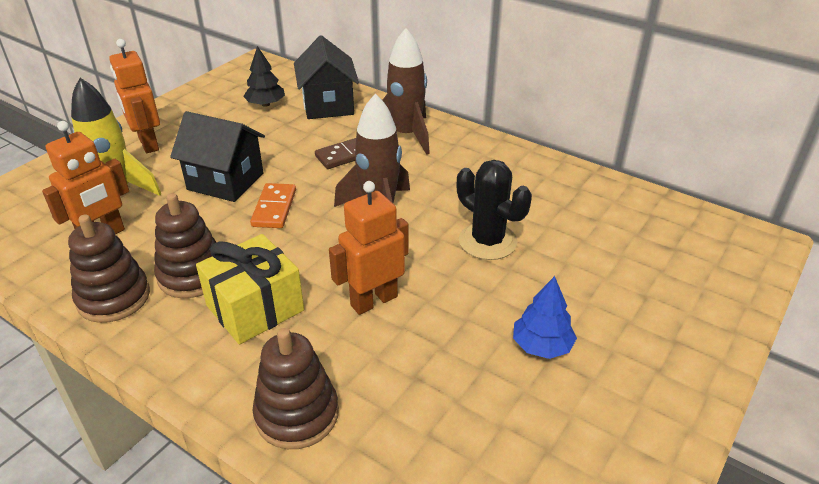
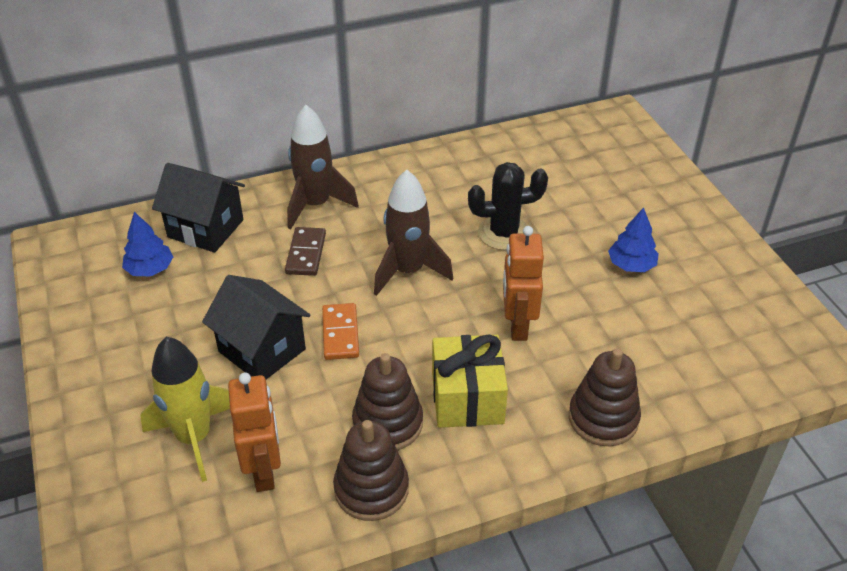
camera: 55 degrees left, 5 degrees up
orange robot [109,39,160,153] -> none
black house [170,111,265,202] -> black house turned 75 degrees clockwise [202,275,310,379]
black tree [243,46,285,107] -> blue tree [122,212,173,276]
orange domino [250,183,296,228] -> orange domino turned 45 degrees clockwise [322,303,359,360]

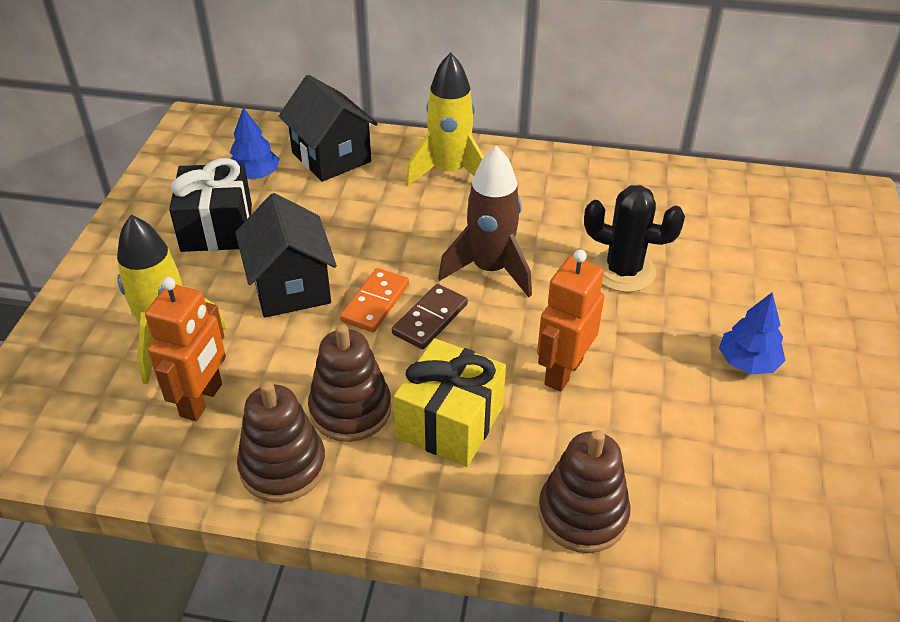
camera: 30 degrees right, 0 degrees up
brown domino [285,227,326,276] -> brown domino moved to [392,284,468,350]
brown rocket [287,105,359,230] -> yellow rocket [406,52,484,187]
none -> black gift [169,158,252,252]

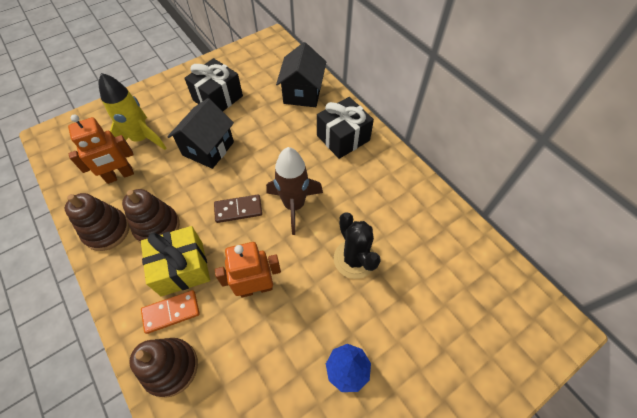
camera: 45 degrees right, 15 degrees up
blue tree [230,107,280,179] -> none
orange domino [340,268,409,332] -> orange domino moved to [141,290,200,334]
yellow rocket [406,52,484,187] -> black gift [317,97,374,159]

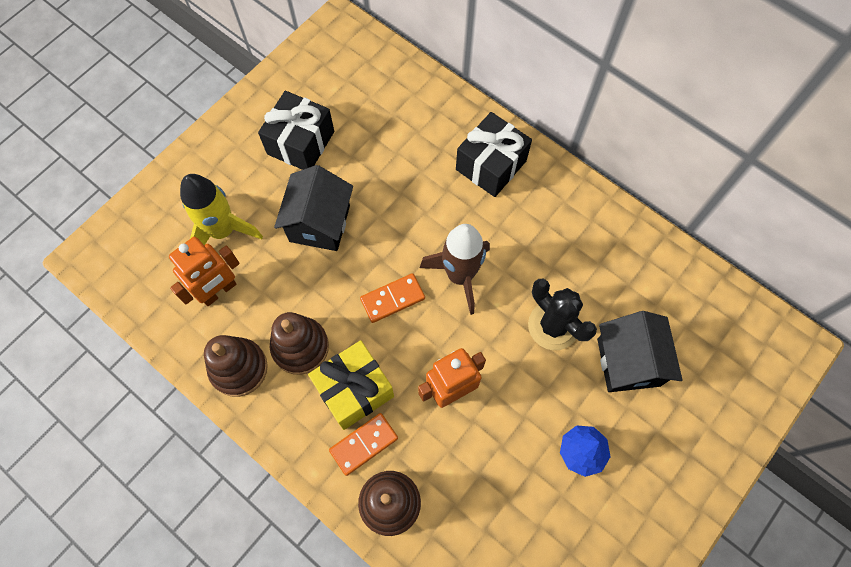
camera: 15 degrees left, 10 degrees up
brown domino [214,195,262,223] -> orange domino [360,273,425,323]
black house [276,42,326,107] -> black house moved to [597,311,683,392]

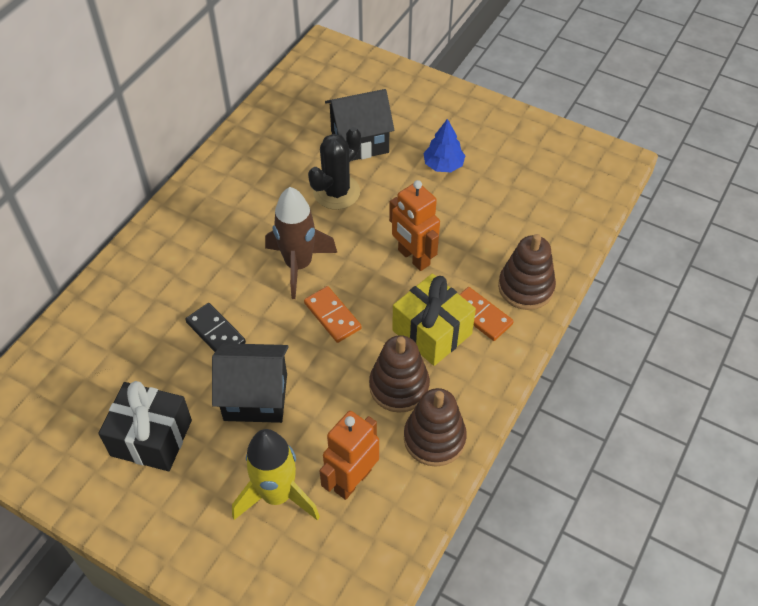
camera: 100 degrees left, 15 degrees down
orange robot [169,237,240,306] -> orange robot turned 90 degrees counterclockwise [319,411,379,500]
black gift [456,112,532,197] -> none
none -> black domino [185,303,246,352]

